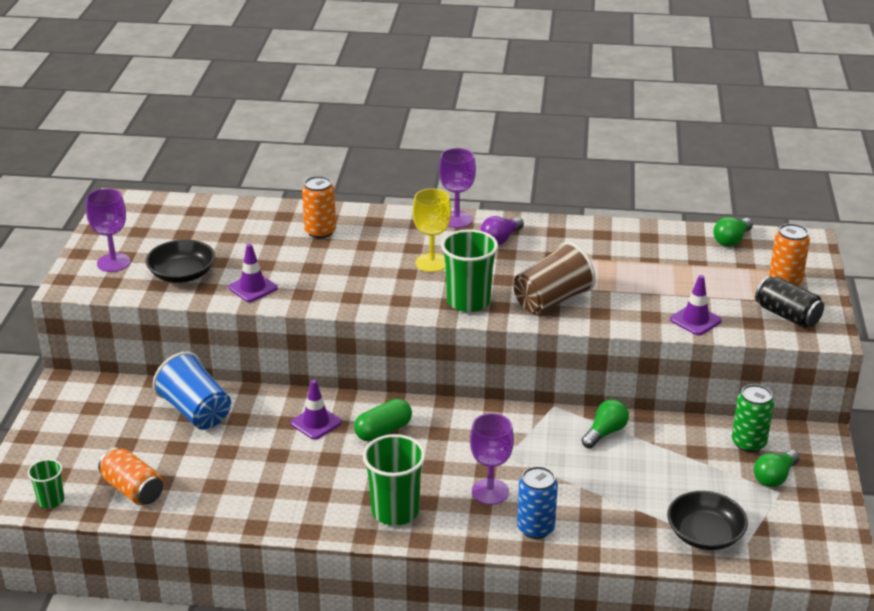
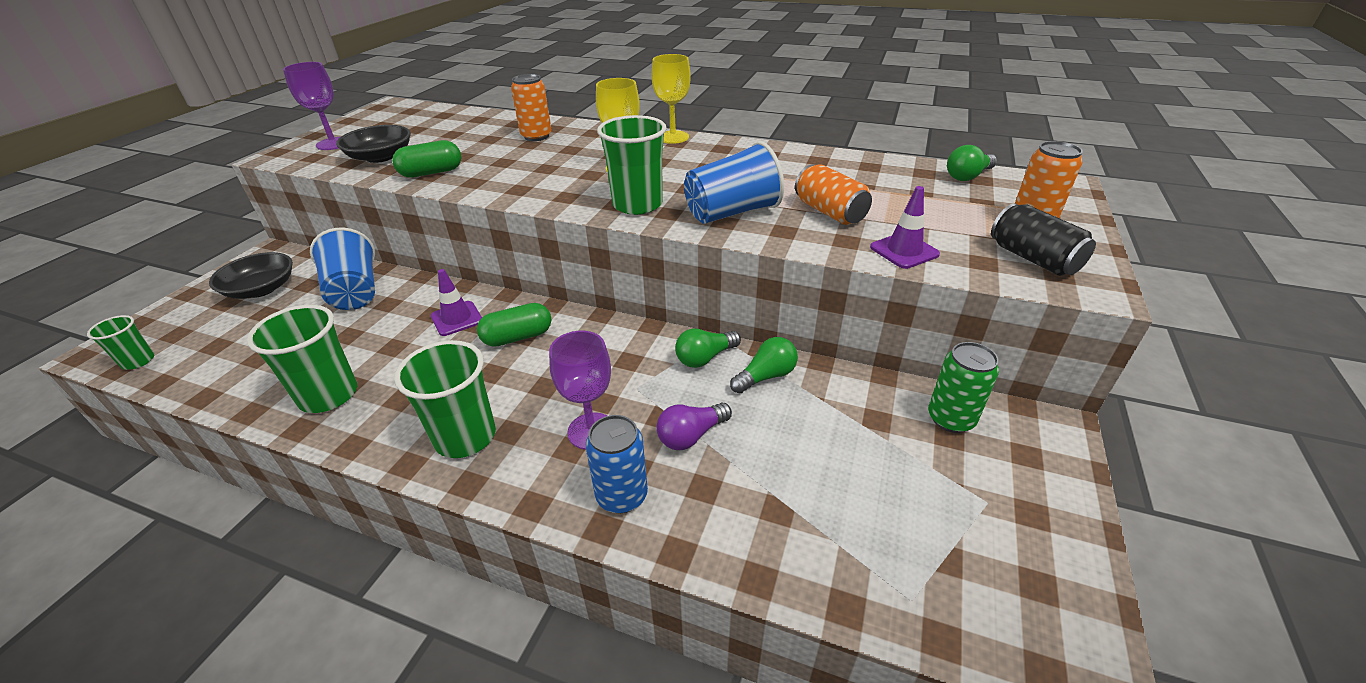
camera: 15 degrees right, 5 degrees up
orange can [98,447,163,505] -> orange can moved to [795,164,872,225]
purple traffic cone [228,244,278,302] -> green capsule [392,140,461,178]
purple goblet [439,148,476,228] -> yellow goblet [651,54,691,144]
purple light bulb [481,216,524,245] -> purple light bulb moved to [656,403,732,450]
brown cup [513,242,596,314] -> blue cup [684,141,784,224]
black bowl [667,491,748,550] -> black bowl moved to [209,252,293,299]
green light bulb [754,450,799,487] -> green light bulb moved to [675,329,741,368]
none -> green cup [247,305,357,413]

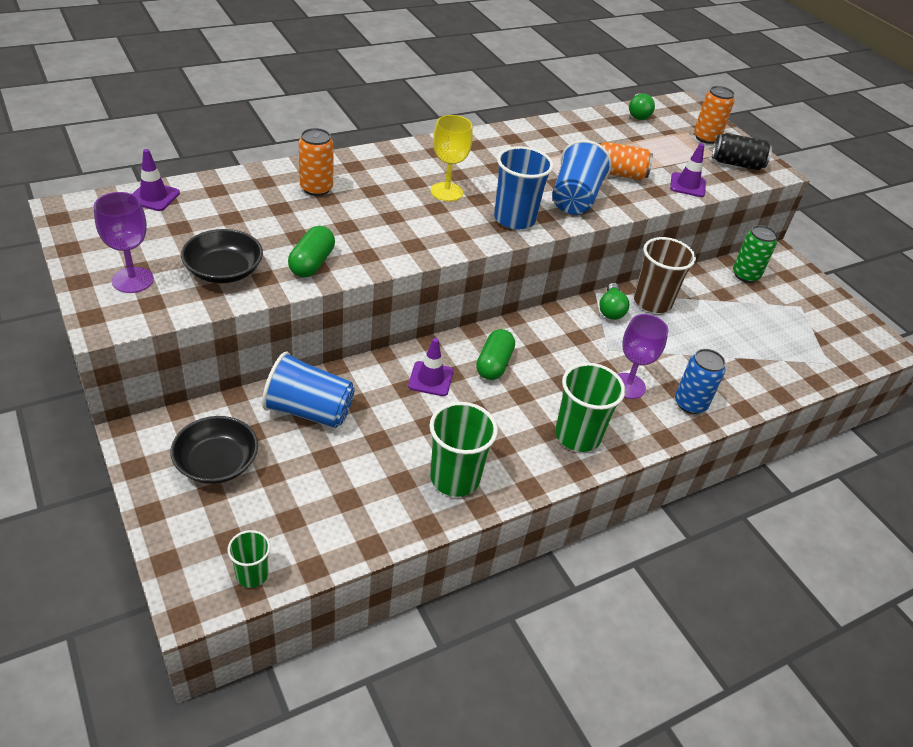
camera: 55 degrees left, 5 degrees up
green cup [597,115,667,215] -> blue cup [494,146,554,230]
yellow goblet [651,54,691,144] -> none
purple light bulb [656,403,732,450] -> none
green light bulb [730,337,798,394] -> brown cup [634,237,696,313]
none -> purple traffic cone [133,149,180,211]

